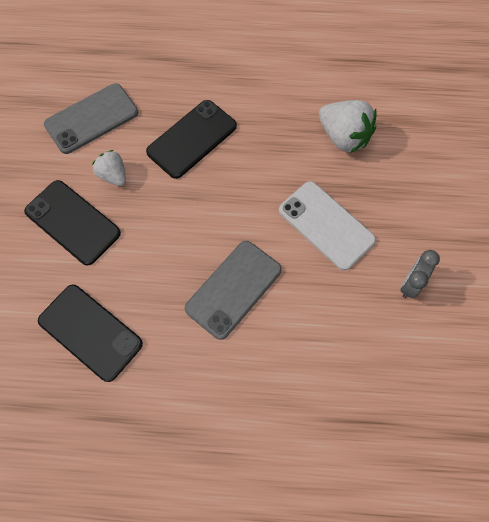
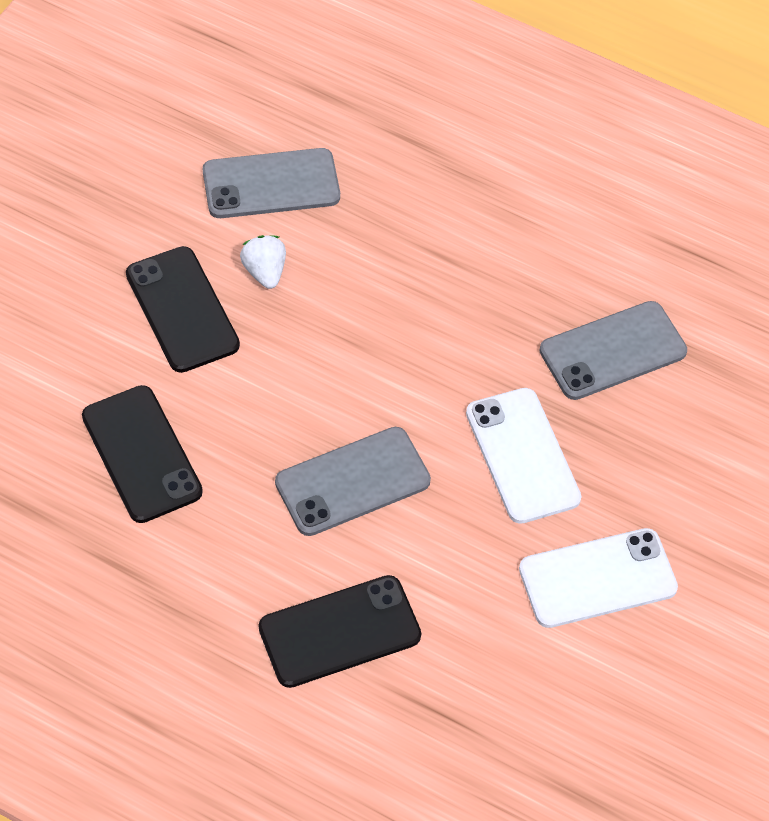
camera: 20 degrees right, 10 degrees down
black phone [146,100,237,179] -> black phone moved to [259,575,421,688]
white strawberry [319,100,377,153] -> grey phone [539,301,687,400]
grey clock [400,250,440,298] -> white phone [519,528,678,628]

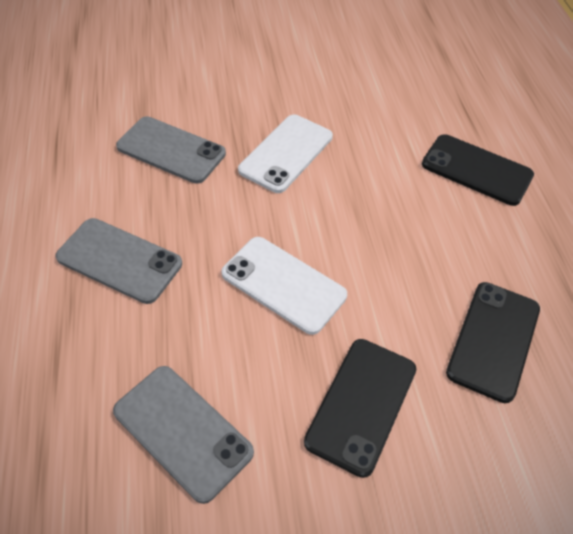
camera: 125 degrees left, 5 degrees down
white strawberry [240,235,286,289] -> none
grey phone [275,427,431,536] -> grey phone moved to [55,218,182,304]
white phone [519,528,678,628] -> white phone moved to [221,237,347,335]

